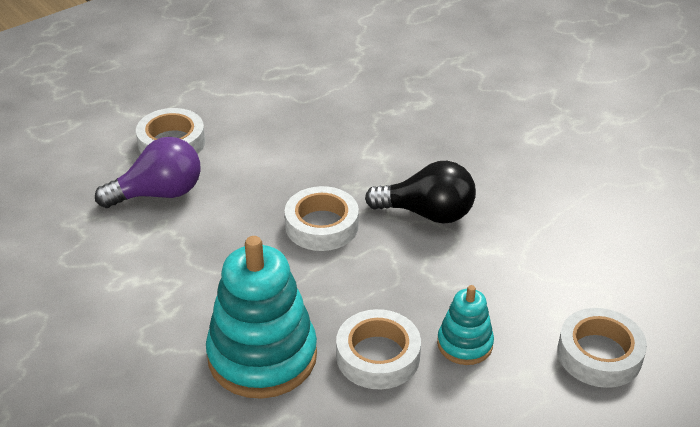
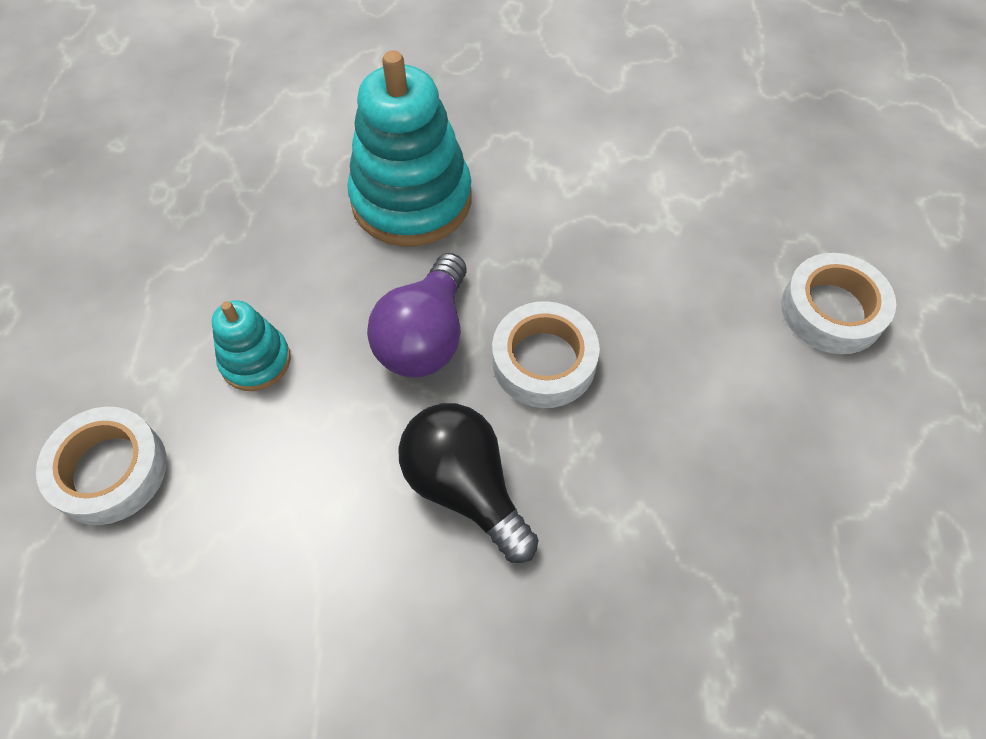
camera: 130 degrees right, 20 degrees up
purple light bulb [95,137,200,208] -> purple light bulb moved to [367,253,467,378]
white tape [336,309,421,389] -> none
black light bulb [365,161,476,224] -> black light bulb turned 90 degrees clockwise [398,403,539,563]

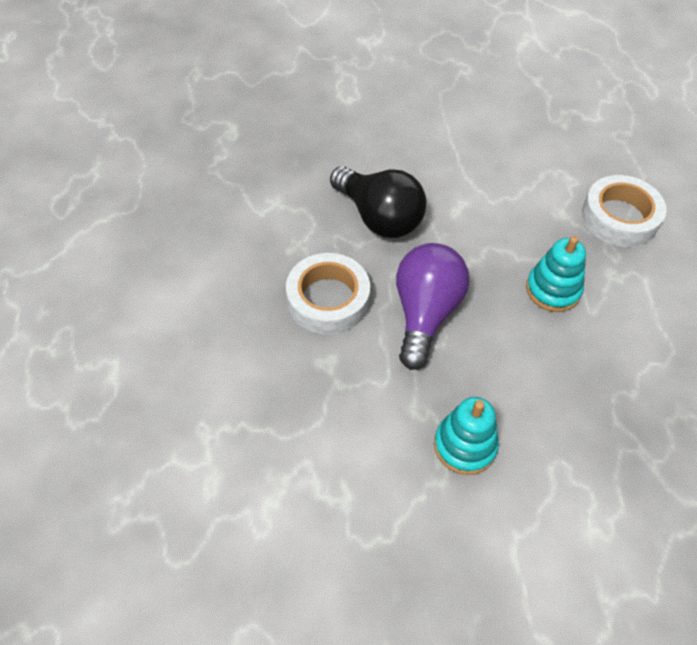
camera: 175 degrees right, 5 degrees down
turquoise stacking toy [347,50,471,247] -> turquoise stacking toy [434,397,499,475], size x0.52
white tape [781,253,896,354] -> none

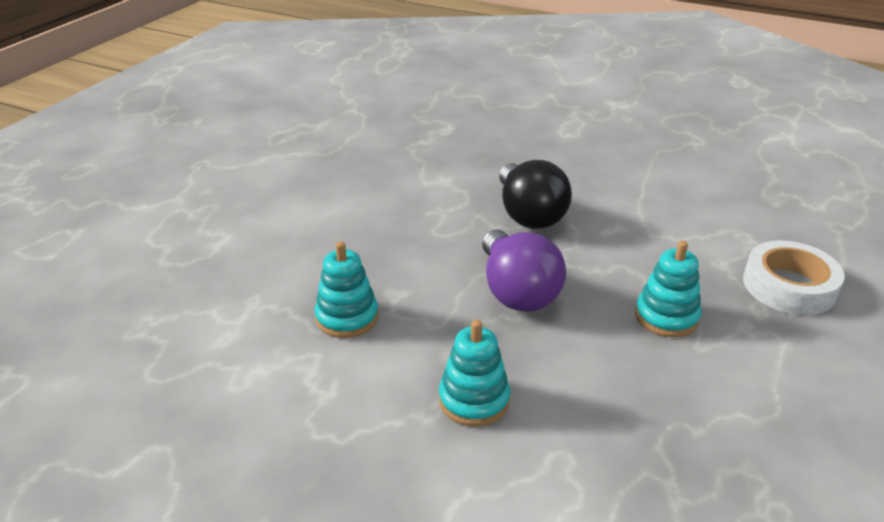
camera: 30 degrees right, 20 degrees down
white tape [286,253,370,335] -> none
purple light bulb [396,243,469,370] -> purple light bulb turned 120 degrees clockwise [482,229,566,312]
none -> turquoise stacking toy [315,241,379,338]

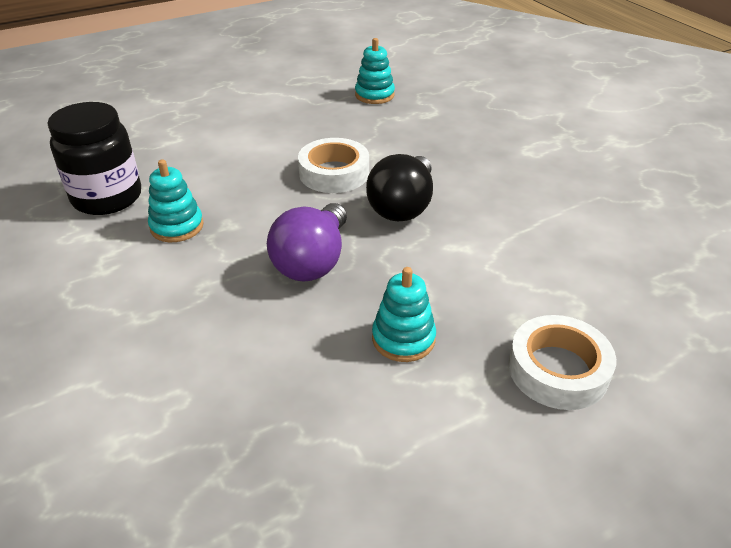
camera: 35 degrees right, 5 degrees up
turquoise stacking toy [439,320,510,427] -> turquoise stacking toy moved to [355,38,395,104]
none -> black jar [47,102,141,215]
none -> white tape [298,138,369,193]

